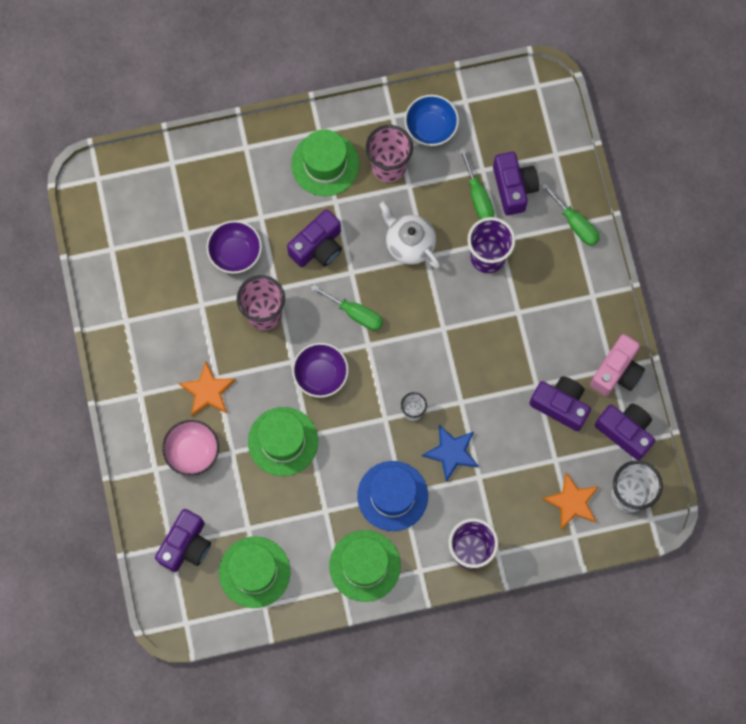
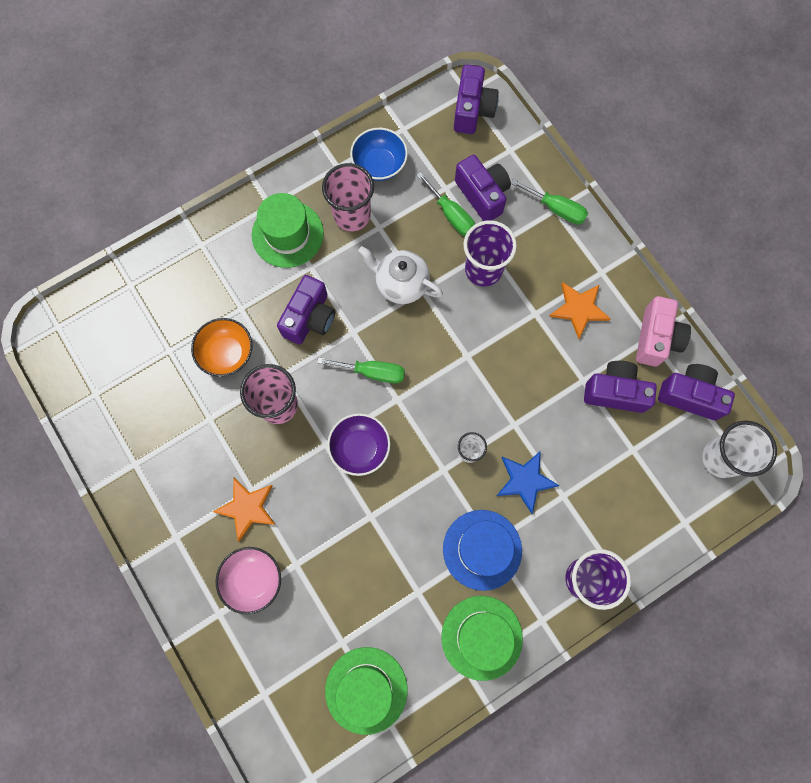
camera: 20 degrees left, 0 degrees up
purple camera [155,509,211,572] -> purple camera moved to [454,65,499,134]
purple bowl [206,220,262,273] -> orange bowl [191,318,252,377]
green hat [248,407,318,476] -> none
orange star [543,472,599,529] -> orange star moved to [549,282,611,339]

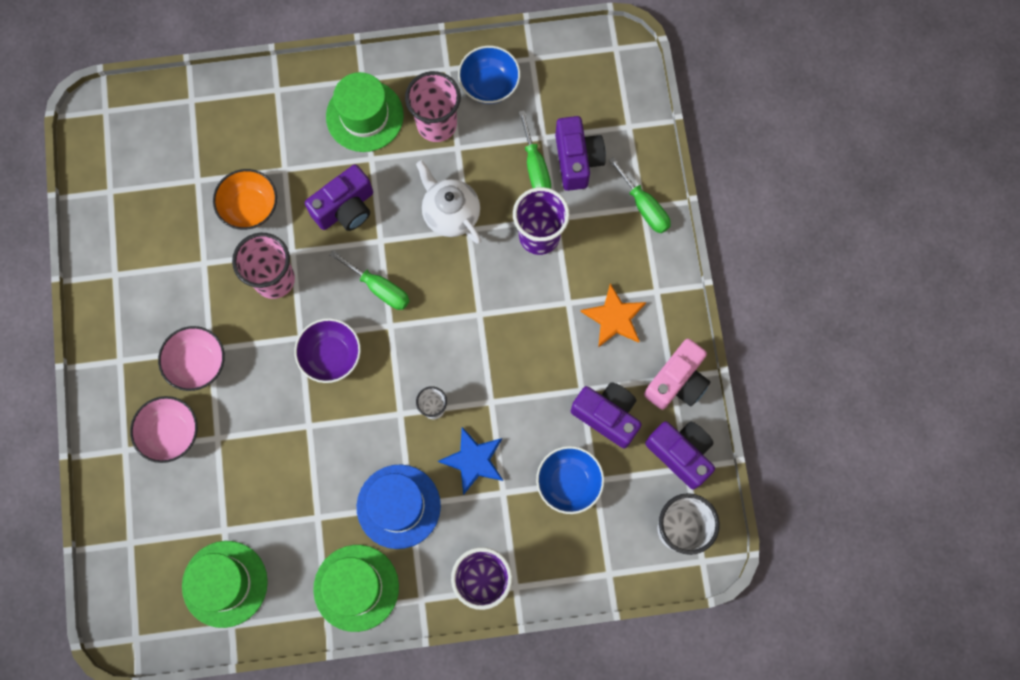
camera: 25 degrees right, 0 degrees up
orange star [213,477,276,542] -> pink bowl [158,326,225,391]
purple camera [454,65,499,134] -> none
none -> blue bowl [536,446,604,514]

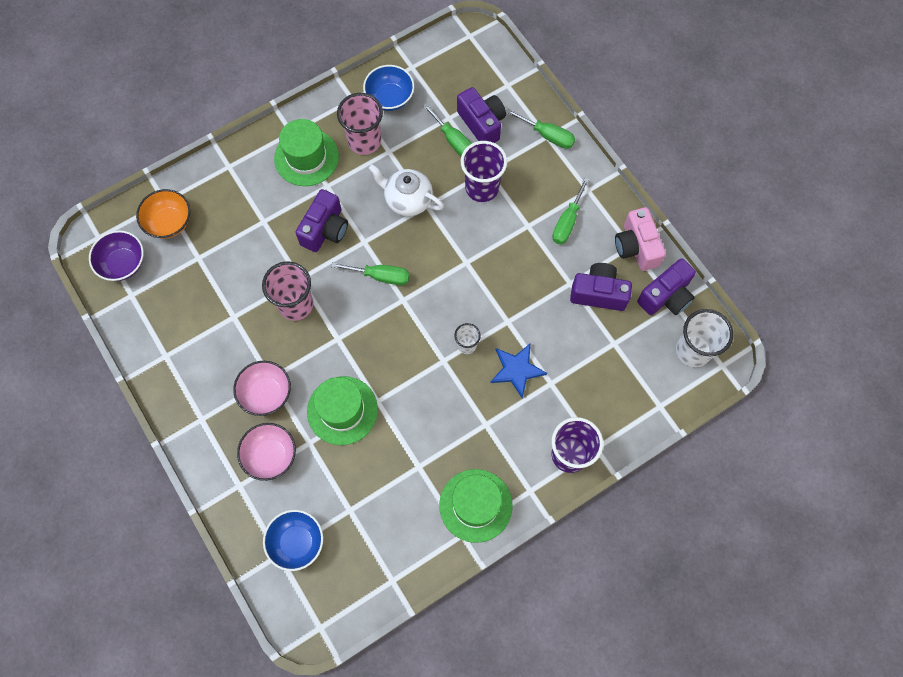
camera: 25 degrees left, 5 degrees down
green hat [182,541,268,628] -> green hat moved to [307,376,378,445]
orange bowl [213,169,277,230] -> orange bowl moved to [136,189,190,239]
purple bowl [294,318,361,383] -> purple bowl moved to [89,230,144,281]
blue hat [357,464,441,549] -> none
blue bowl [536,446,604,514] -> blue bowl moved to [263,510,323,571]
orange star [580,283,646,348] -> green screwdriver [552,178,589,245]
pink camera [644,339,710,410] -> pink camera turned 150 degrees clockwise [615,207,666,271]
purple camera [645,421,715,490] -> purple camera turned 120 degrees clockwise [637,258,696,315]

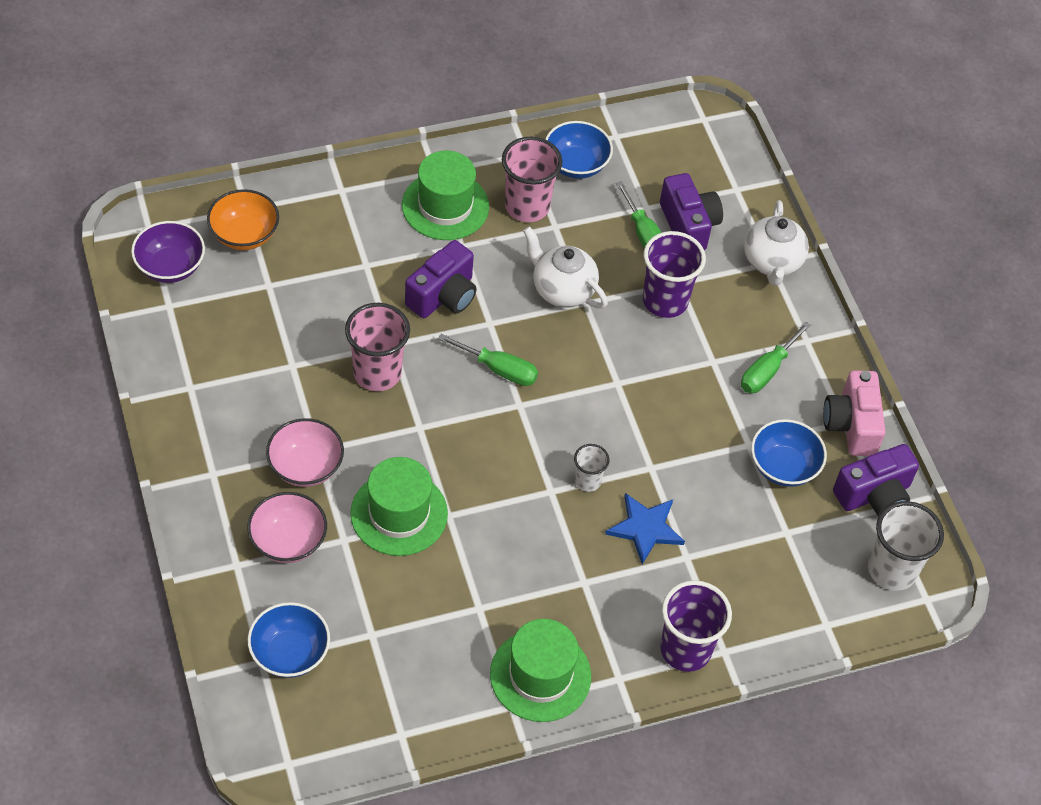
camera: 10 degrees right, 15 degrees down
green screwdriver [506,109,575,149] -> white teapot [744,200,809,286]
purple camera [570,263,632,311] -> blue bowl [751,419,827,487]

